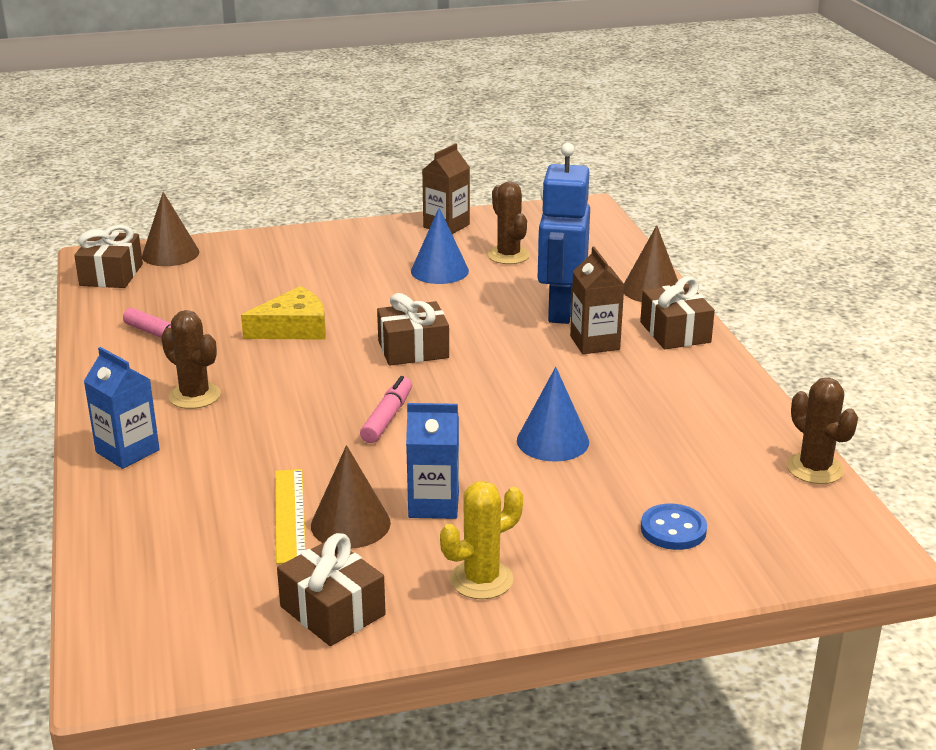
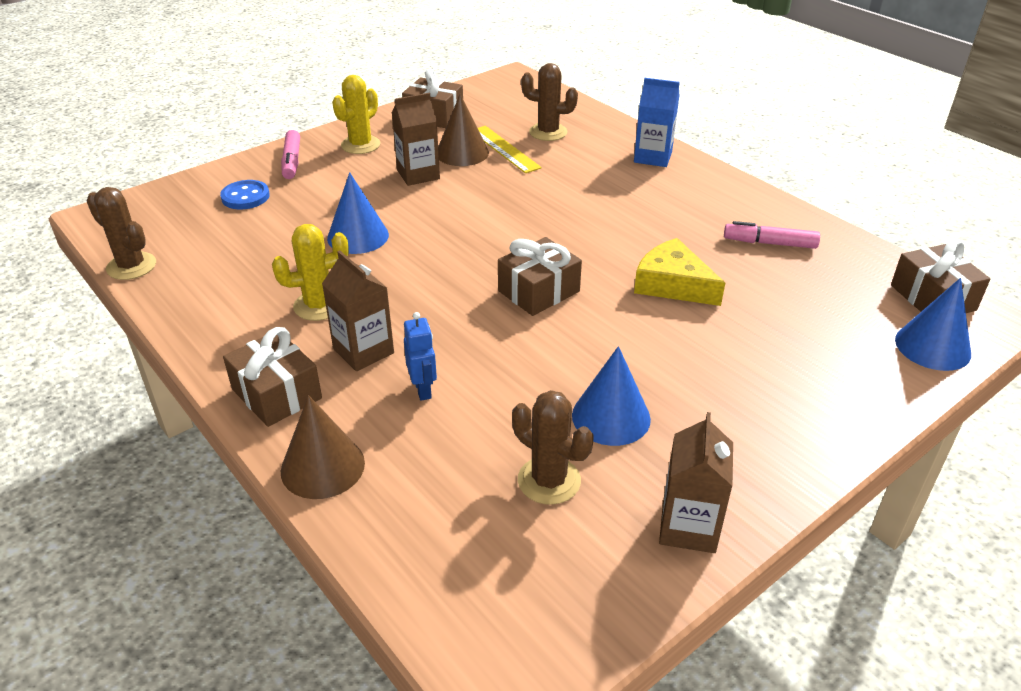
camera: 155 degrees right, 10 degrees up
brown cone [142,192,199,266] -> blue cone [895,278,971,371]
brown cactus [161,310,221,409] -> brown cactus moved to [521,63,578,141]
yellow cheese [241,286,326,340] -> yellow cheese turned 90 degrees clockwise [634,238,725,306]
pink marker [360,376,412,443] -> pink marker moved to [281,130,300,179]
blue carton [406,403,459,519] -> brown carton [392,93,440,186]
blue robot [538,143,590,324] -> blue robot [404,312,437,401], size x0.45
none -> yellow cactus [272,224,349,321]

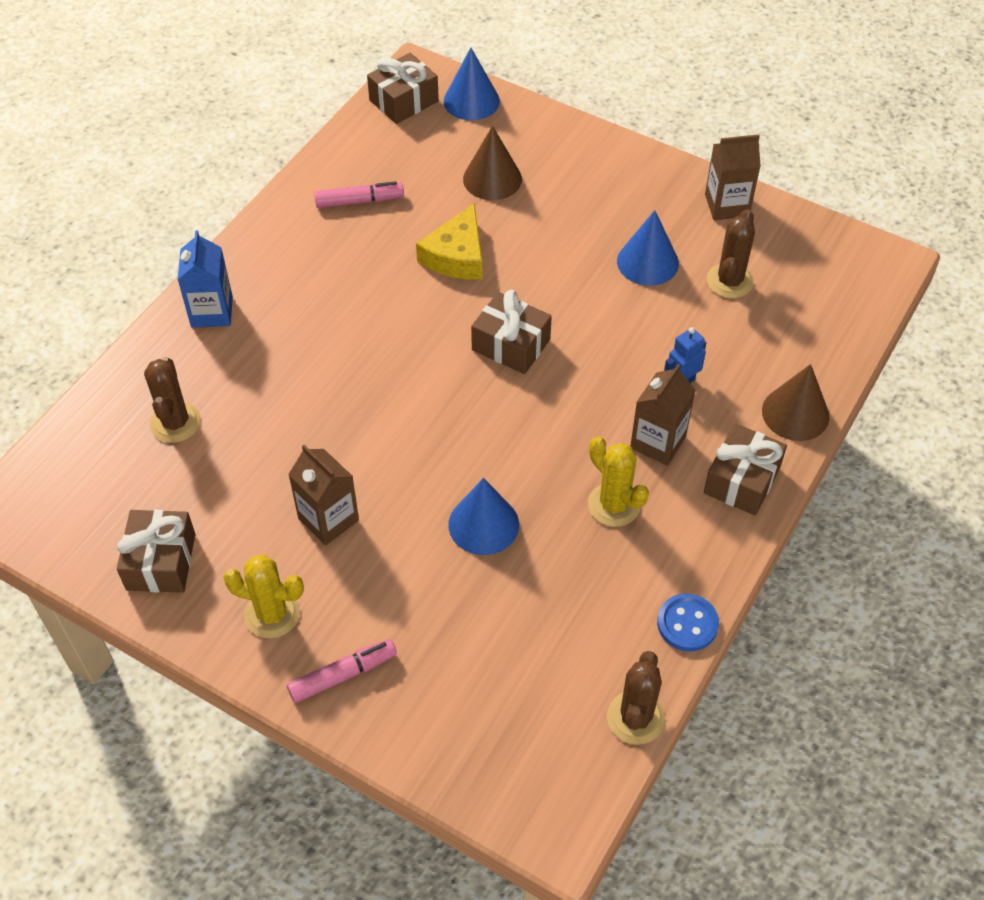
camera: 110 degrees left, 15 degrees up
blue button [220,180,270,209] -> blue button moved to [657,593,719,652]
brown cone [438,94,489,166] -> brown cone moved to [463,126,522,200]
yellow ruler [478,126,542,173] -> none
pink marker [724,221,820,249] -> pink marker turned 90 degrees counterclockwise [314,181,404,208]

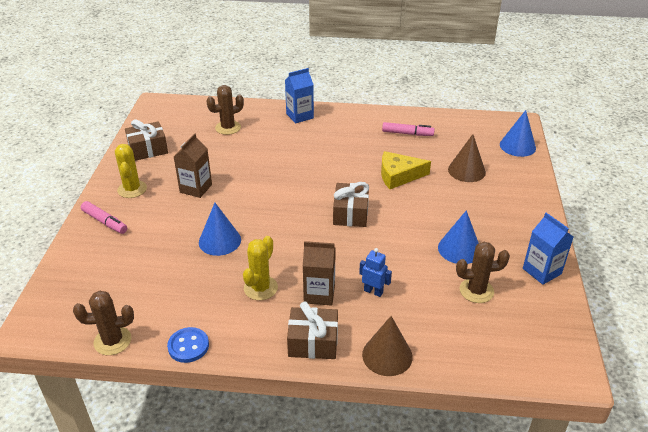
camera: 65 degrees right, 15 degrees down
pink marker [314,181,404,208] -> pink marker turned 45 degrees counterclockwise [382,122,435,136]
brown gift [367,53,439,124] -> none
brown carton [705,134,761,220] -> blue carton [523,213,573,285]

